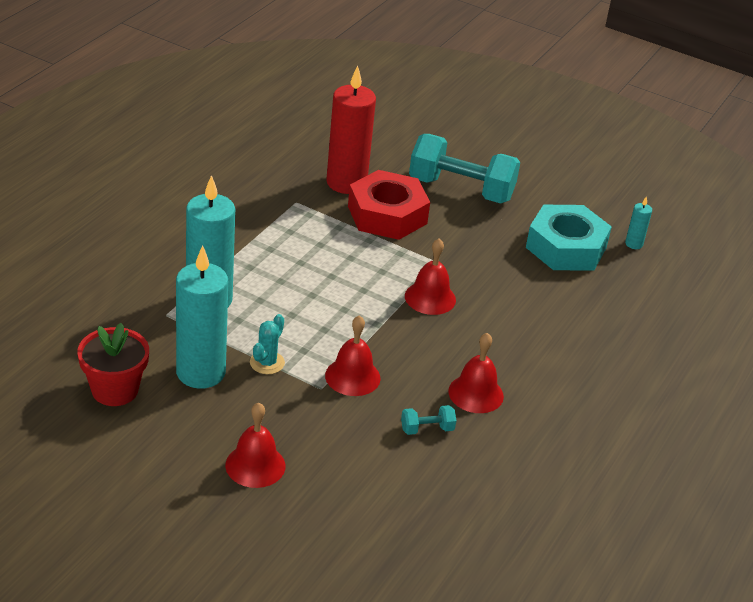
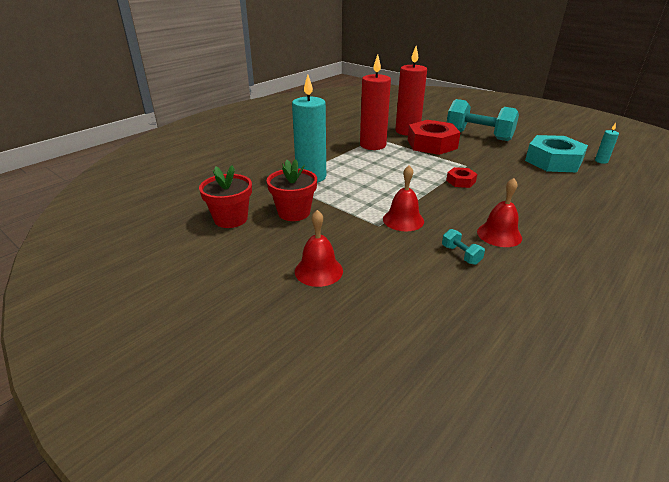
camera: 15 degrees right, 5 degrees down
turquoise candle [176,246,228,389] -> red flower pot [267,159,317,221]
turquoise cactus [250,314,285,374] -> none
turquoise dumbbell [401,405,456,435] -> turquoise dumbbell turned 60 degrees clockwise [442,229,485,265]
red bell [405,238,456,315] -> red nut [446,167,477,188]
none -> red candle [360,54,391,150]

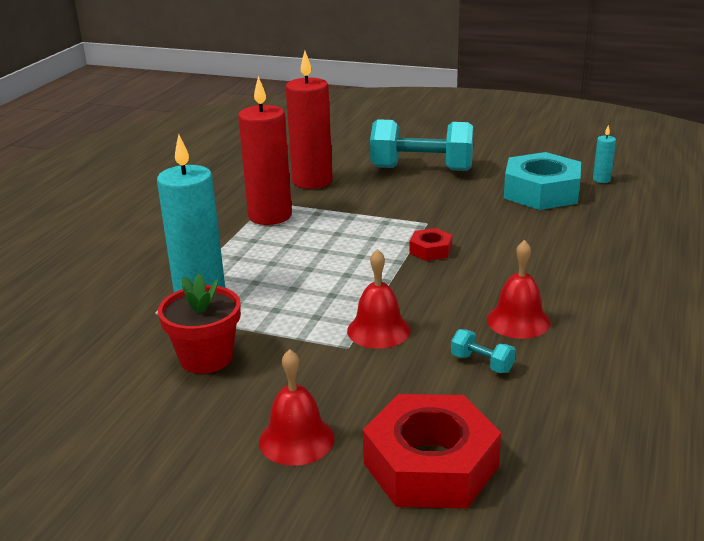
camera: 20 degrees left, 5 degrees down
red flower pot [199,165,252,228] -> none
red nut [407,120,461,155] -> red nut moved to [363,394,501,509]

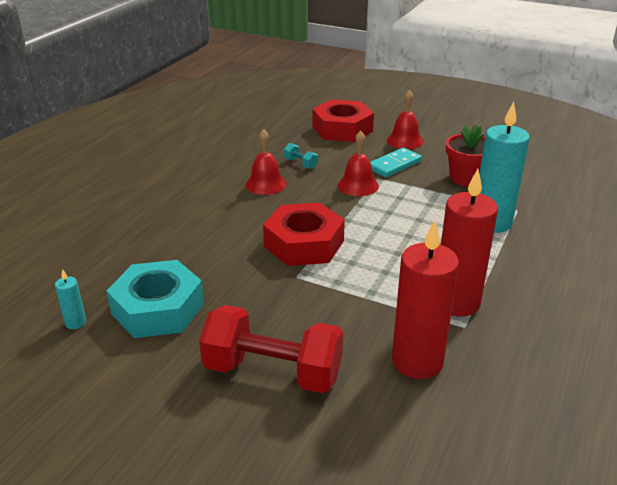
camera: 175 degrees left, 5 degrees up
turquoise dumbbell [370,119,474,171] -> red dumbbell [199,305,343,393]
red nut [410,228,452,261] -> red nut [263,202,345,266], size x2.09
none -> turquoise domino [370,148,422,177]

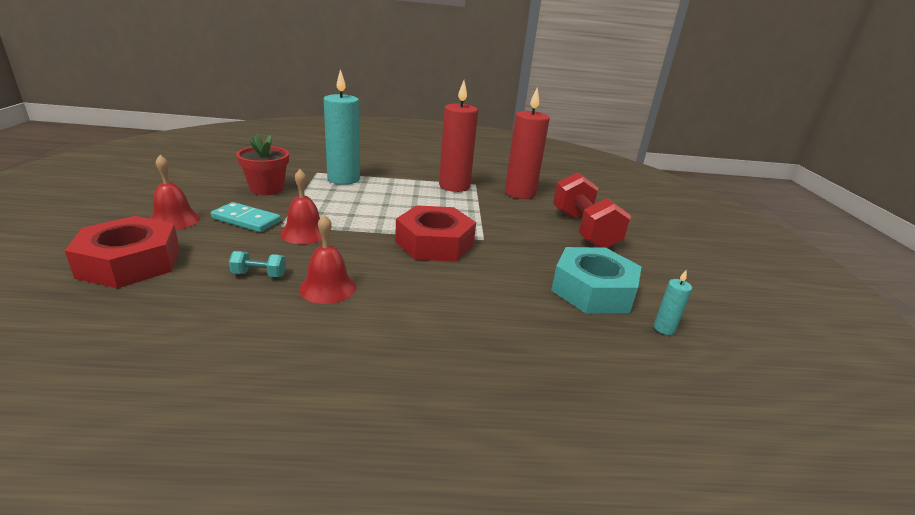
camera: 120 degrees left, 5 degrees down
turquoise dumbbell [284,143,318,169] -> turquoise dumbbell turned 75 degrees clockwise [229,251,286,277]

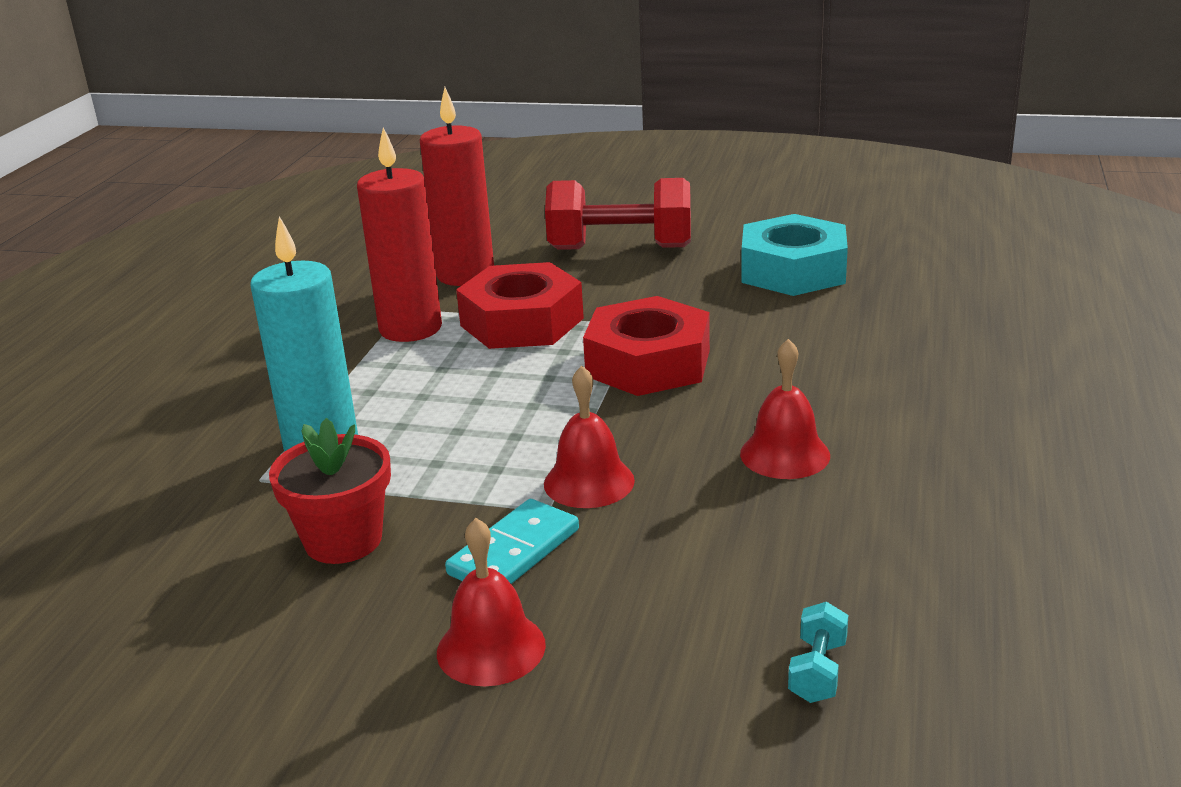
camera: 70 degrees left, 0 degrees up
red nut [65,216,180,288] -> red nut moved to [456,262,584,349]
turquoise dumbbell [229,251,286,277] -> turquoise dumbbell moved to [788,602,848,703]
turquoise candle [654,270,692,335] -> none

